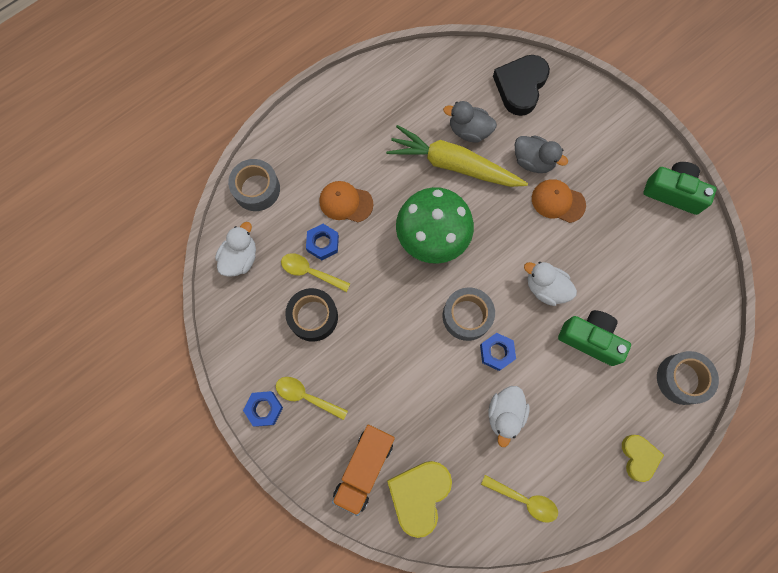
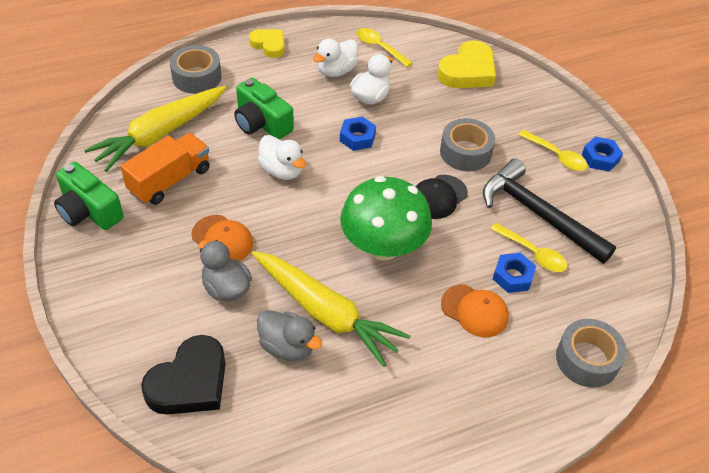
camera: 165 degrees left, 25 degrees down
white duck [215,222,256,277] -> white duck moved to [313,38,358,77]
black tape [285,288,338,342] -> black hammer [483,159,616,264]
orange truck [332,425,395,516] -> orange truck moved to [120,133,210,205]
grey tape [443,287,495,341] -> grey tape moved to [440,118,495,171]
yellow heart [622,435,664,482] -> yellow heart turned 120 degrees clockwise [249,29,285,58]
none -> yellow carrot [84,86,226,172]
none -> black cap [416,175,468,219]

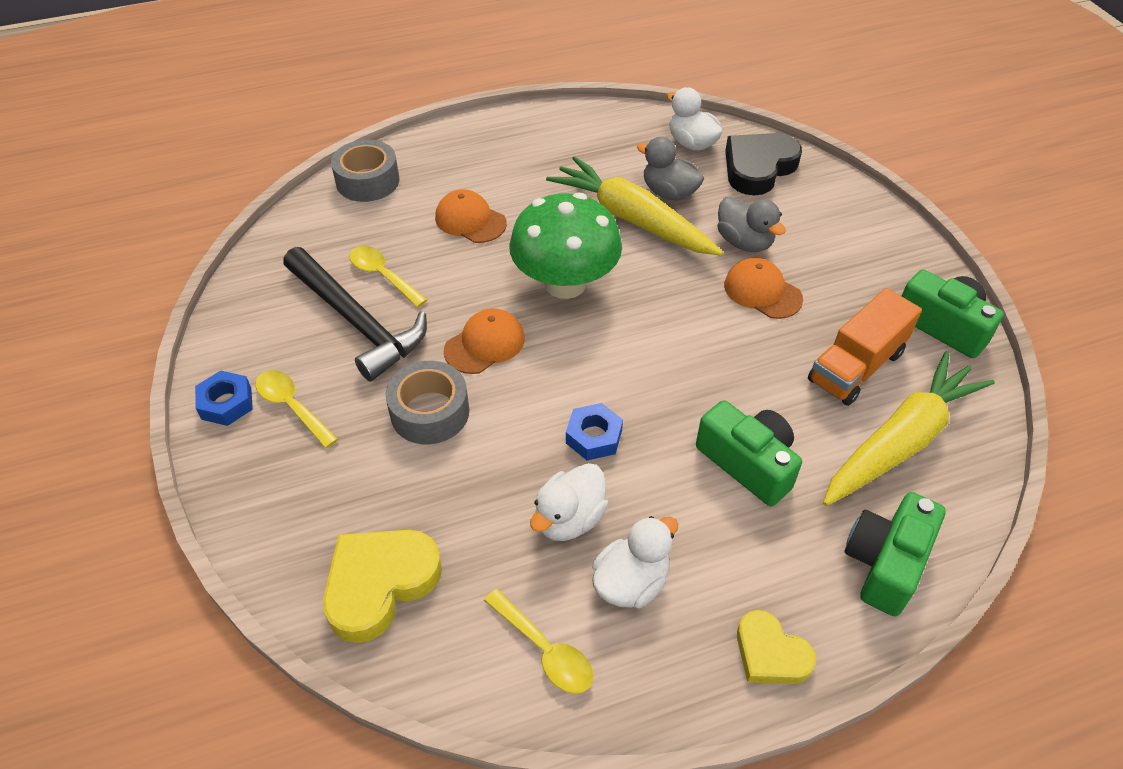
camera: 175 degrees left, 0 degrees up
grey tape [170,45,222,94] -> green camera [845,492,946,616]
white duck [258,135,306,180] -> white duck moved to [667,87,722,151]
black cap [416,175,468,219] -> orange cap [444,308,525,374]
blue nut [493,253,536,293] -> none

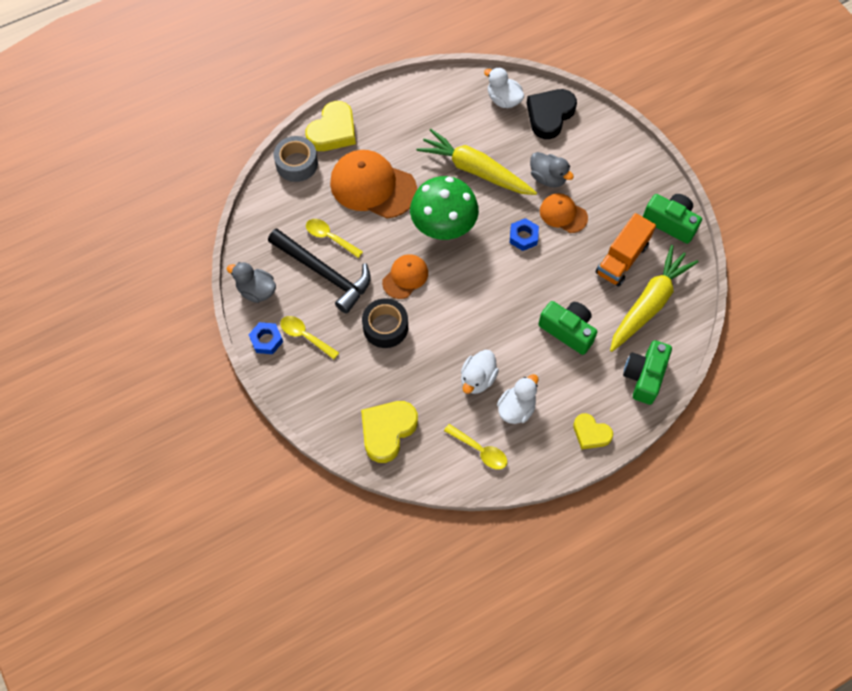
camera: 10 degrees left, 15 degrees up
grey tape [385,361,469,444] -> black tape [362,299,408,348]
orange cap [435,189,507,243] -> orange cap [330,150,417,219], size x1.82
blue nut [566,403,623,461] -> blue nut moved to [510,218,539,251]
grey duck [637,137,704,201] -> grey duck moved to [227,262,276,303]
none -> yellow heart [305,101,356,151]

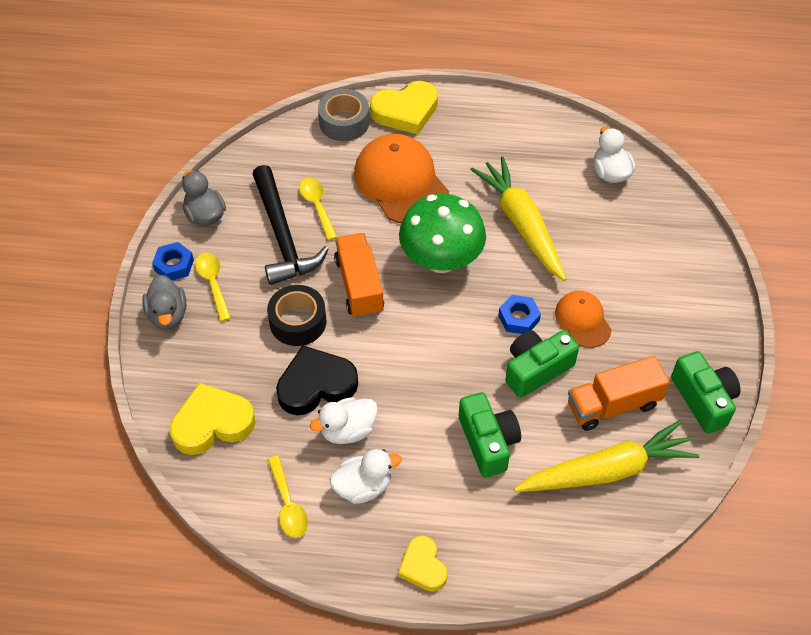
camera: 35 degrees right, 10 degrees down
orange cap [382,254,428,299] -> orange truck [334,233,384,319]
black heart [527,89,577,139] -> black heart moved to [276,345,358,415]
grey duck [530,152,574,187] -> grey duck moved to [142,275,187,329]
green camera [623,340,672,405] -> green camera moved to [505,330,579,398]

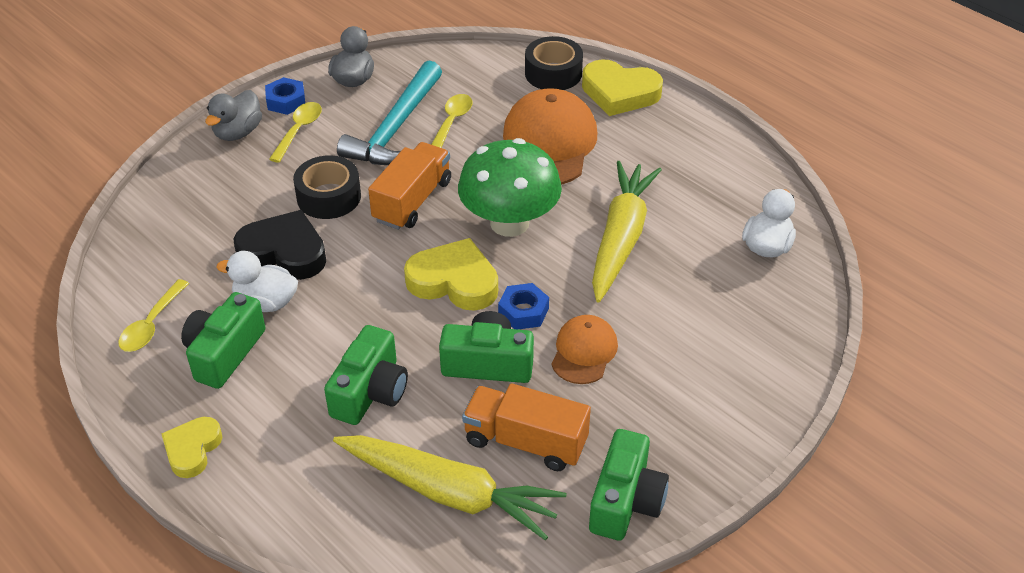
camera: 40 degrees right, 10 degrees down
yellow heart [170,383,255,455] -> yellow heart moved to [404,238,498,311]
black hammer [253,165,329,285] -> turquoise hammer [337,60,442,165]
grey tape [318,89,369,141] -> black tape [525,36,583,90]
white duck [330,449,402,504] -> green camera [181,292,266,389]

